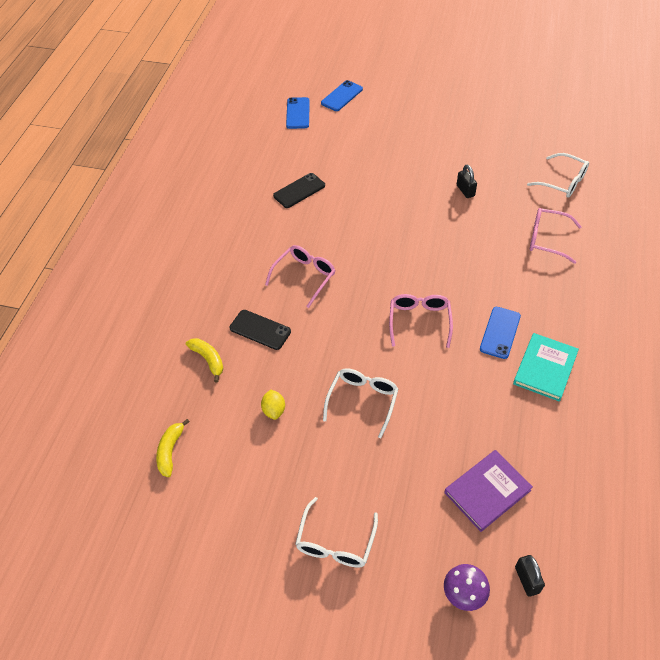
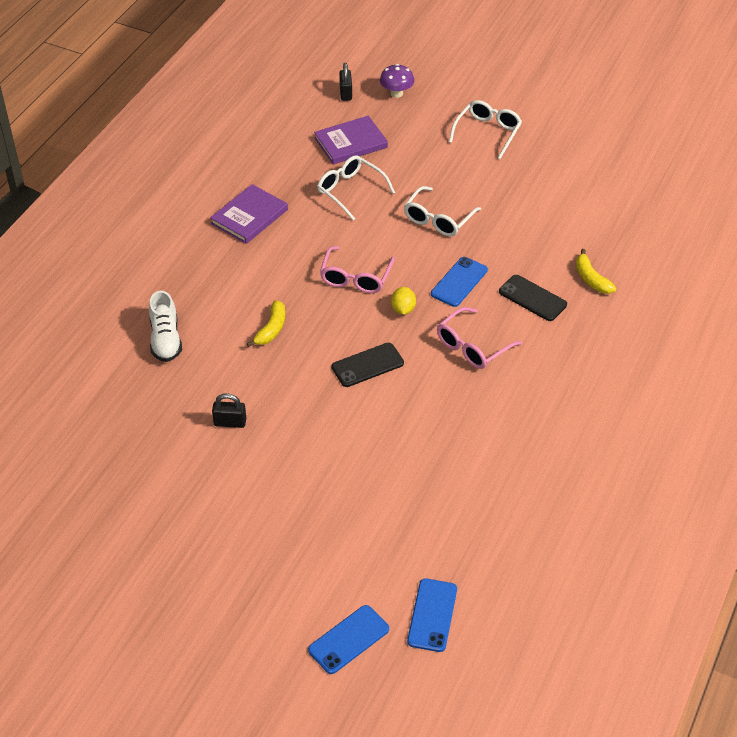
camera: 170 degrees left, 5 degrees down
yellow banana [156,419,190,477] -> yellow banana moved to [246,300,285,347]
yellow lemon [261,390,285,420] -> yellow lemon moved to [391,287,416,315]
black phone [273,173,325,208] -> black phone moved to [332,343,404,387]
black padlock [457,165,477,198] -> black padlock turned 75 degrees counterclockwise [212,393,246,428]
blue phone [480,307,521,359] -> blue phone moved to [431,257,488,307]
turquoise book [513,333,579,402] -> purple book [210,184,288,244]
white glasses [527,153,589,198] -> white glasses moved to [317,155,395,220]
pink glasses [530,208,582,264] -> white shoe [149,291,182,362]

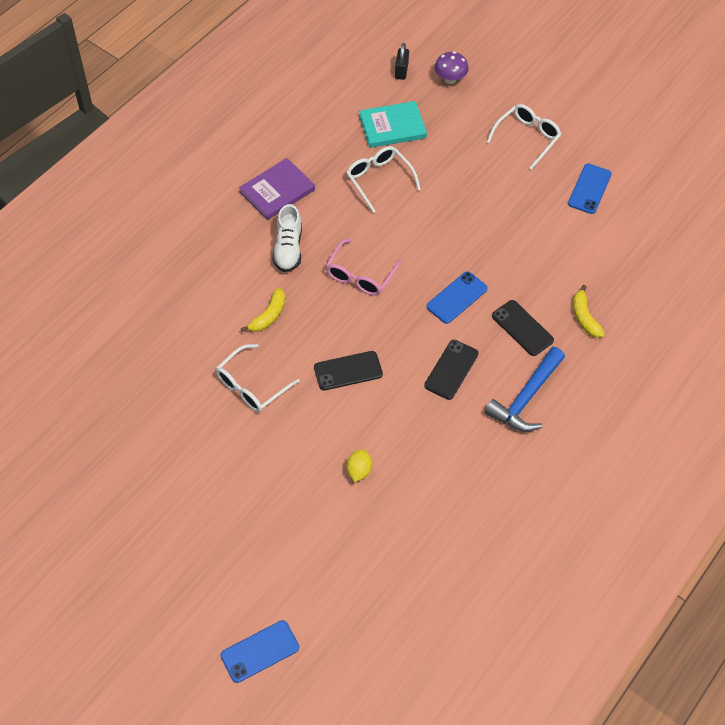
camera: 10 degrees right, 10 degrees up
white shoe [149,291,182,362] -> white shoe moved to [272,204,302,272]
black padlock [212,393,246,428] -> none
purple book [314,116,388,164] -> turquoise book [359,101,427,148]
yellow lemon [391,287,416,315] -> yellow lemon moved to [346,449,372,482]
white glasses [404,186,481,236] -> white glasses moved to [216,344,300,412]
blue phone [407,578,457,652] -> blue phone moved to [568,163,612,214]
pink glasses [437,307,522,369] -> black phone [424,340,478,400]
none -> blue hammer [484,347,565,432]

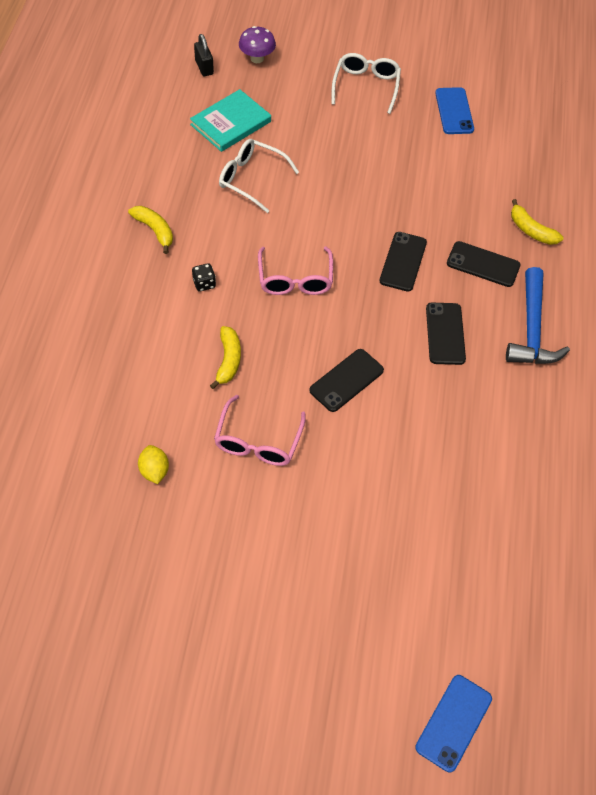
camera: 30 degrees left, 0 degrees up
white glasses [216,344,300,412] -> pink glasses [214,395,306,466]
purple book [239,158,315,220] -> yellow banana [128,206,173,254]
white shoe [272,204,302,272] -> black dice [192,263,216,291]
yellow lemon [346,449,372,482] -> yellow lemon moved to [138,445,169,484]
blue phone [426,271,488,324] -> black phone [379,232,427,292]

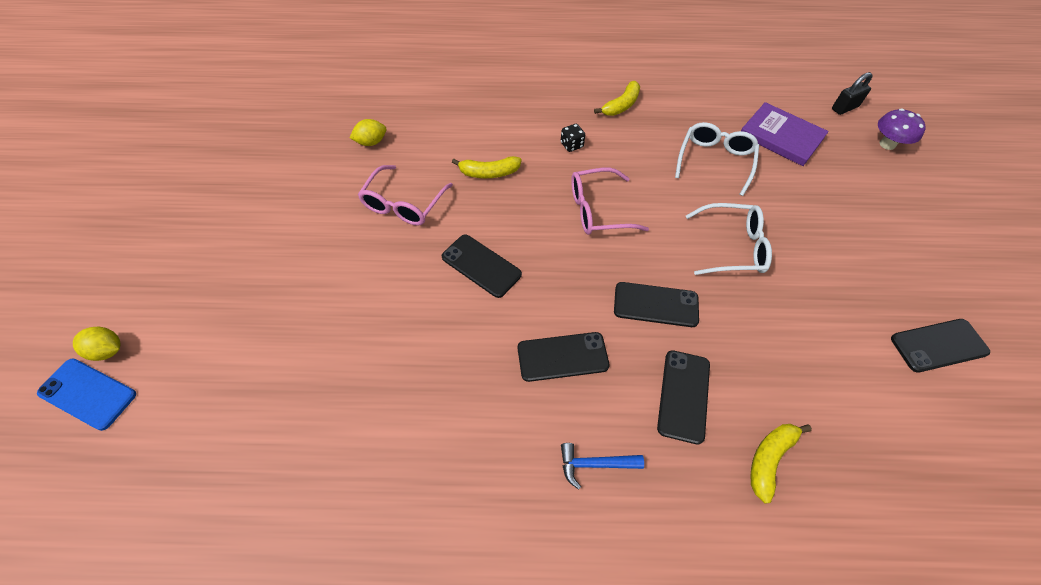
camera: 85 degrees right, 0 degrees up
turquoise book [190,89,271,152] -> purple book [741,102,829,166]
pink glasses [214,395,306,466] -> pink glasses turned 75 degrees counterclockwise [358,165,453,225]
white glasses [332,53,401,114] -> white glasses moved to [686,203,772,275]
blue phone [435,87,474,134] -> black phone [891,319,990,373]
blue hammer [506,267,570,364] -> blue hammer [561,443,644,490], size x0.53
none -> yellow lemon [73,327,120,361]

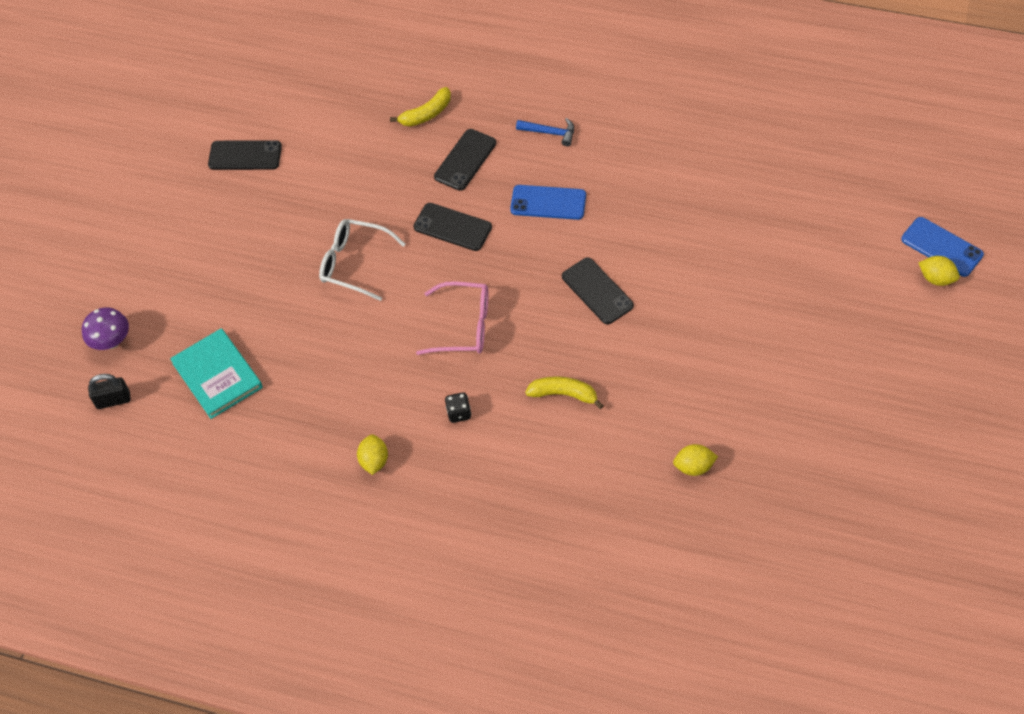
camera: 160 degrees left, 0 degrees up
pink glasses [358,165,453,225] -> none
black phone [518,332,609,382] -> blue phone [510,185,586,220]
yellow banana [594,81,640,116] -> yellow lemon [357,434,388,475]
white glasses [675,122,759,196] -> none
purple book [741,102,829,166] -> turquoise book [170,328,263,419]

